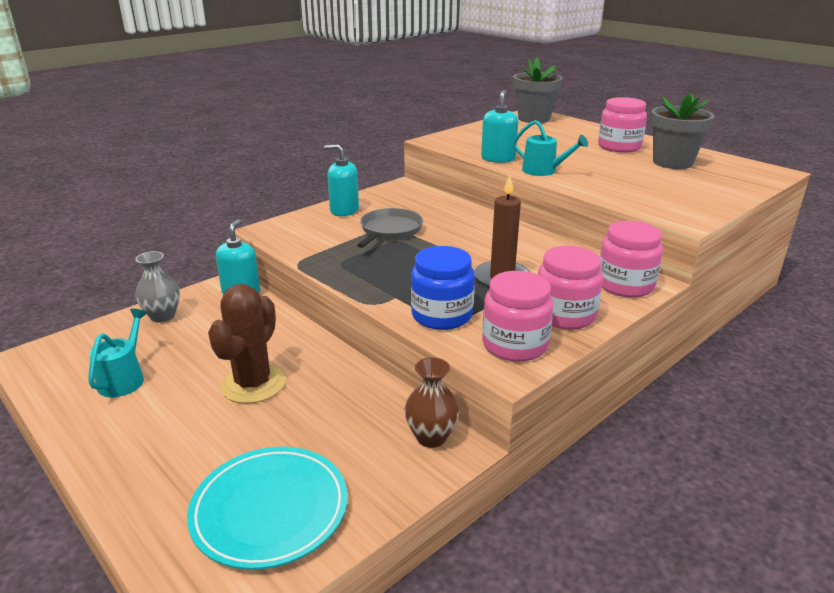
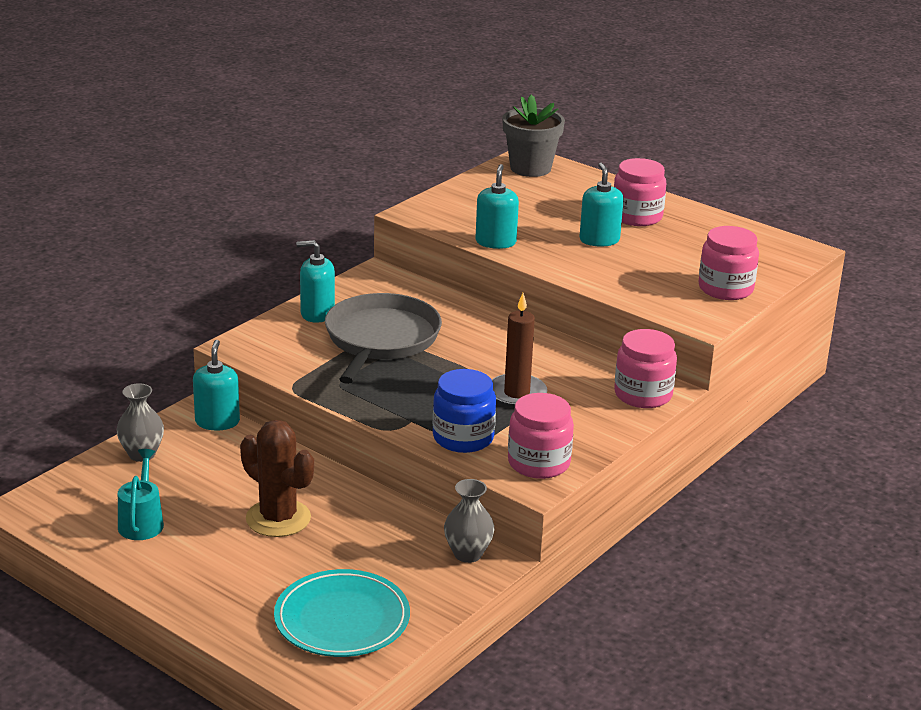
camera: 10 degrees left, 0 degrees up
brown cactus [208,284,286,404] -> brown cactus turned 60 degrees counterclockwise [240,420,314,537]
grey pan [357,208,423,248] -> grey pan [325,293,442,384], size x1.61
brown vase [404,357,459,448] -> grey vase [444,479,495,563]
turquoise watering can [513,120,588,176] -> none
pink jar [538,246,603,330] -> pink jar moved to [698,226,759,300]
grey flower pot [651,94,714,169] -> none
none -> turquoise soap dispenser [580,163,624,247]

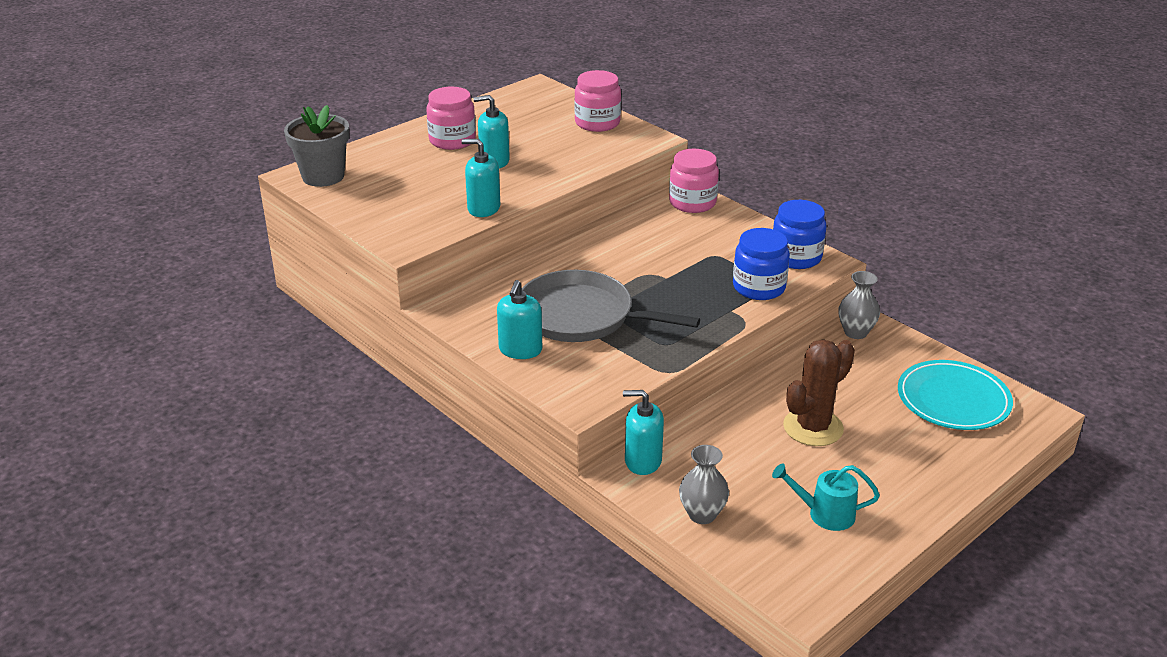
camera: 80 degrees left, 5 degrees up
brown candle [492,293,547,407] -> none
pink jar [508,393,574,479] -> blue jar [773,200,826,269]

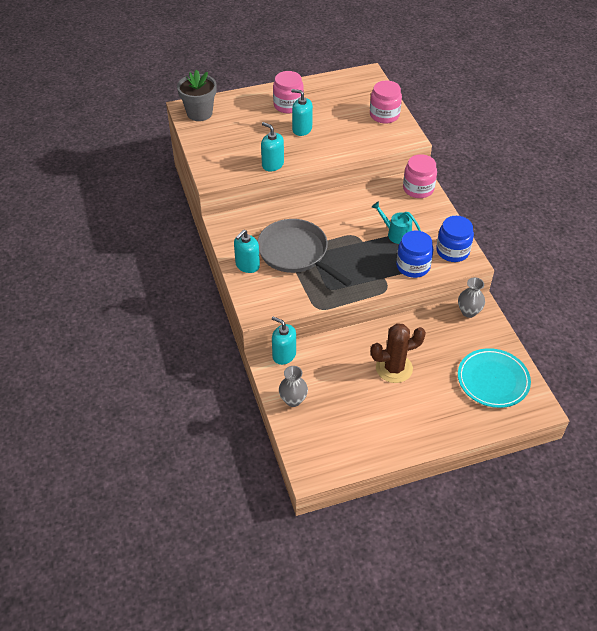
camera: 25 degrees right, 15 degrees up
turquoise watering can [772,464,880,531] -> turquoise watering can moved to [372,201,421,244]

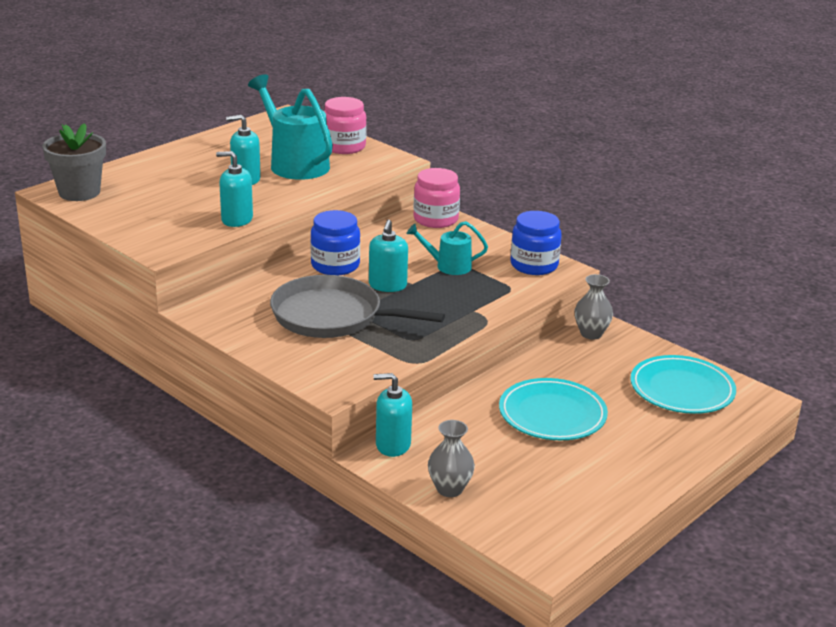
camera: 30 degrees left, 20 degrees down
turquoise soap dispenser [234,230,260,273] -> turquoise soap dispenser moved to [369,220,408,292]
pink jar [273,71,304,113] -> none
brown cactus [371,323,426,383] -> turquoise plate [499,378,608,440]
blue jar [396,230,434,278] -> blue jar moved to [311,210,360,276]
none -> turquoise watering can [248,74,333,180]

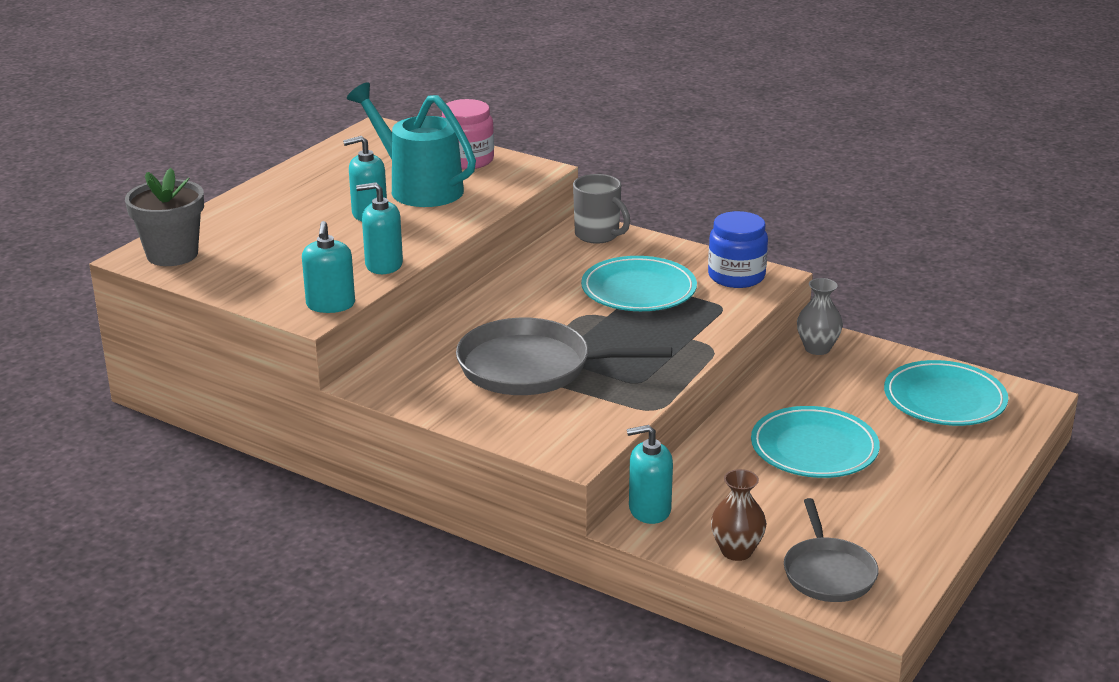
camera: 10 degrees left, 0 degrees up
blue jar [311,210,360,276] -> none
turquoise soap dispenser [369,220,408,292] -> turquoise soap dispenser moved to [302,221,355,313]
turquoise watering can [407,221,488,275] -> turquoise plate [581,256,697,311]
pink jar [413,168,460,228] -> grey mug [573,174,630,244]
grey vase [428,420,475,497] -> brown vase [711,469,766,561]
none -> grey pan [784,498,879,602]

